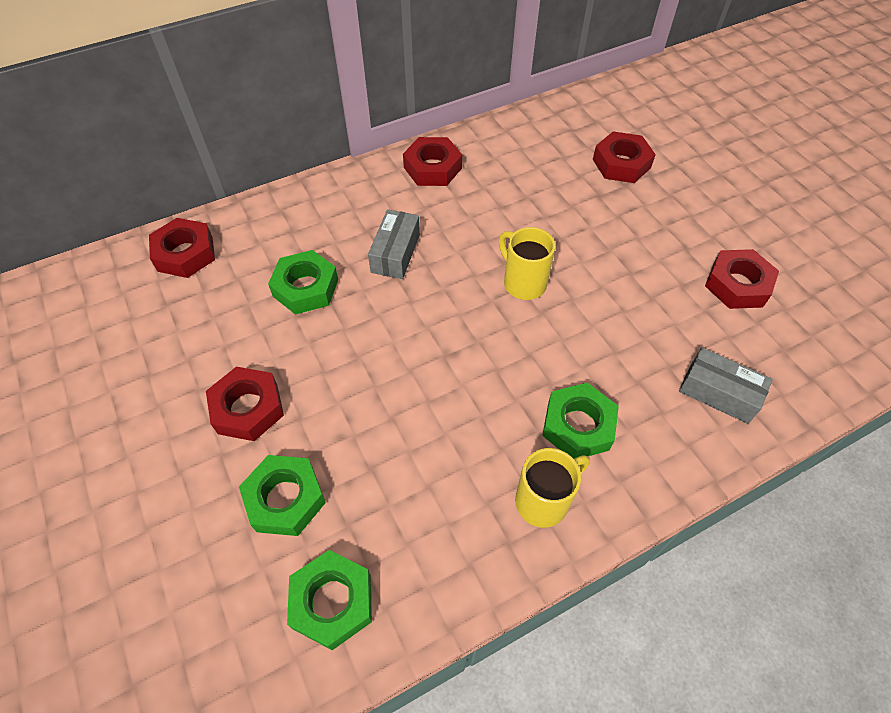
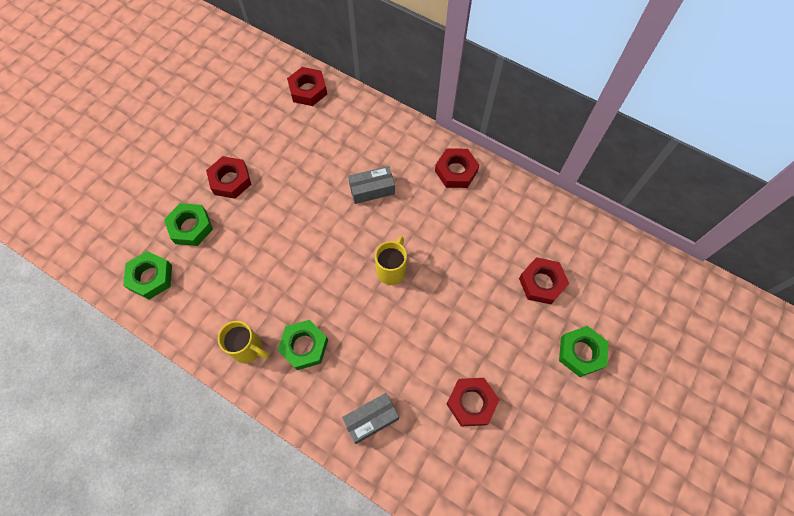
camera: 60 degrees right, 10 degrees up
green nut [268,250,338,315] -> green nut moved to [559,326,609,377]
grey box [679,348,773,424] -> grey box turned 60 degrees clockwise [342,393,399,444]

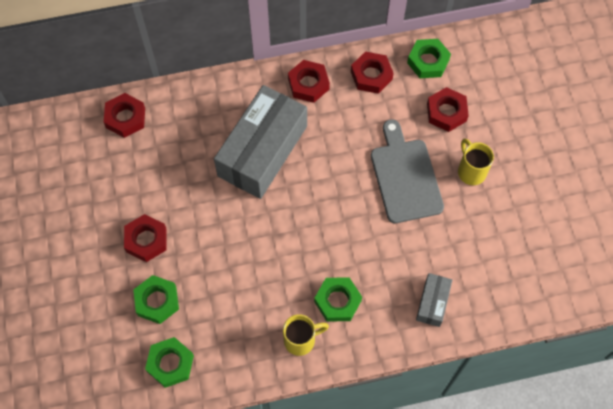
camera: 45 degrees left, 0 degrees up
grey box [348,166,395,204] -> grey box [214,85,307,199], size x2.20
yellow mug [375,236,407,285] -> yellow mug moved to [458,138,494,185]
red nut [447,378,499,426] -> red nut moved to [351,51,394,94]
green nut [559,326,609,377] -> green nut moved to [407,39,451,78]
none -> grey cutting board [371,119,444,223]

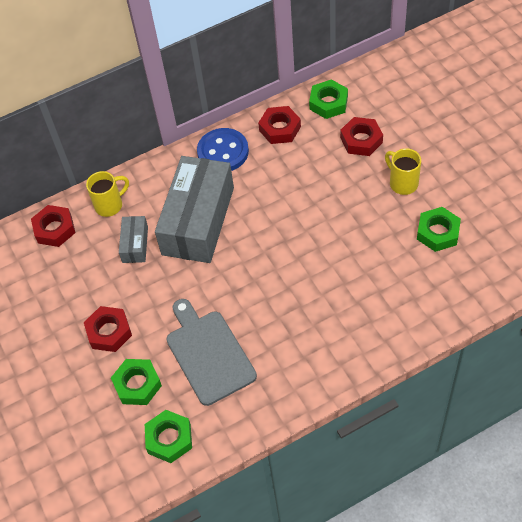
camera: 10 degrees left, 10 degrees down
yellow mug [283,314,329,356] -> yellow mug moved to [86,171,129,217]
red nut [288,60,330,103] -> blue button [197,128,249,171]
green nut [314,277,362,322] -> green nut moved to [417,207,461,252]
grey cutting board [371,119,444,223] -> grey cutting board moved to [166,299,257,406]
grey box [416,273,452,327] -> grey box moved to [119,216,148,263]

